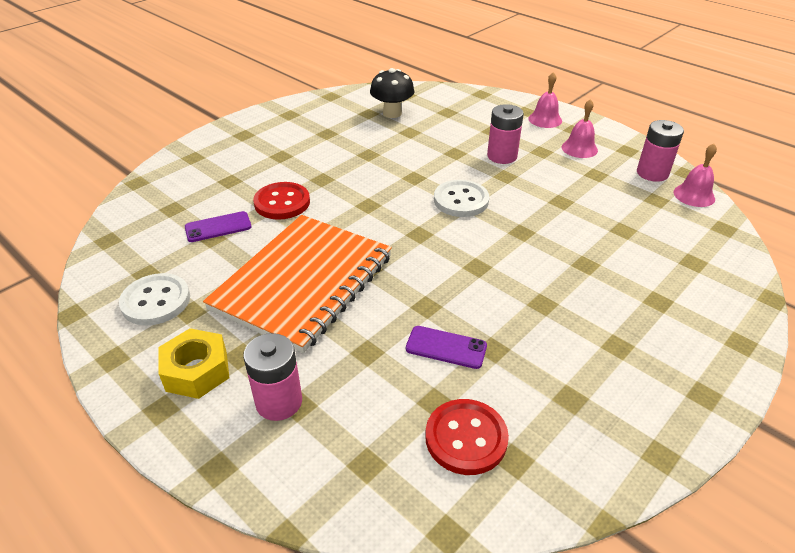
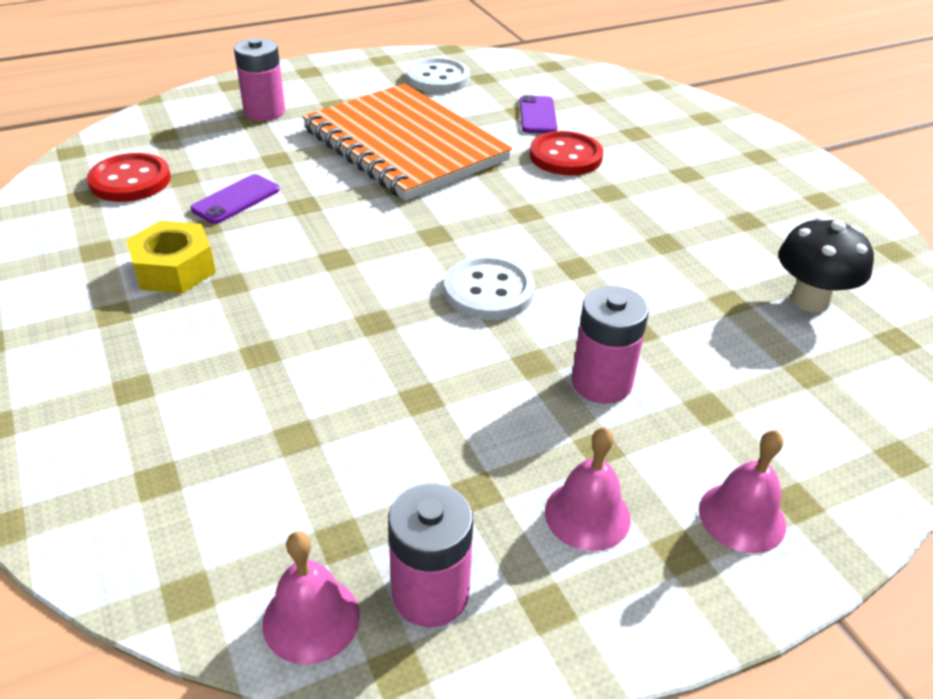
camera: 110 degrees right, 0 degrees up
yellow nut [159,328,229,399] -> yellow nut moved to [126,221,216,293]

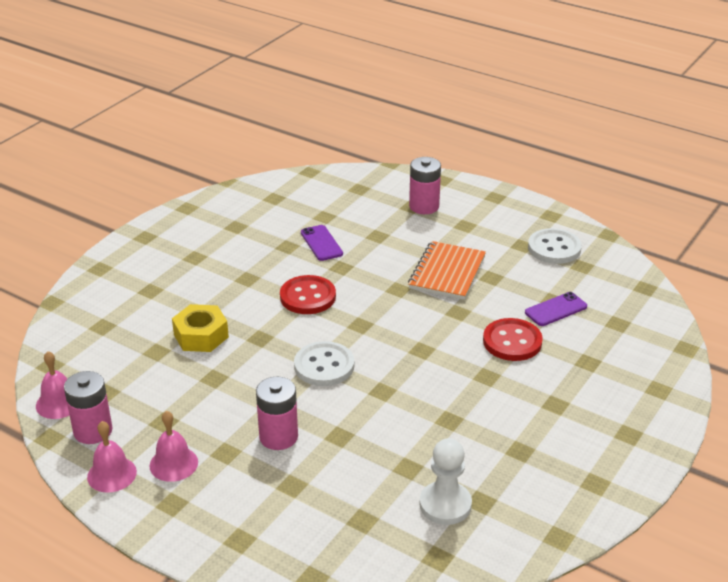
camera: 60 degrees right, 5 degrees down
red button [87,153,171,202] -> red button moved to [280,275,336,314]
yellow nut [126,221,216,293] -> yellow nut moved to [172,304,229,352]
purple phone [191,174,280,224] -> purple phone turned 60 degrees clockwise [301,225,343,261]
orange notebook [302,84,512,201] -> orange notebook [408,241,486,300], size x0.59
pink bell [699,430,786,553] -> pink bell moved to [87,421,137,493]
black mushroom [778,216,874,312] -> white pawn [420,438,472,525]

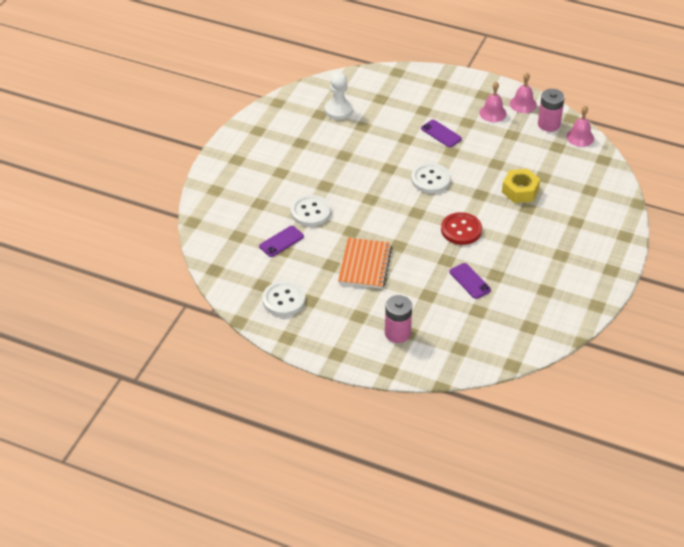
camera: 170 degrees right, 10 degrees up
pink battery [256,377,298,450] -> purple phone [421,120,462,147]
red button [483,318,543,361] -> white button [291,195,331,226]

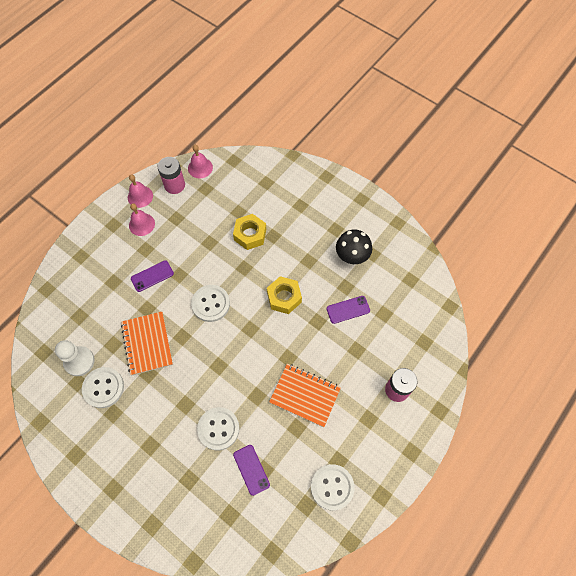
camera: 75 degrees left, 20 degrees up
red button [441,212,482,245] -> yellow nut [267,276,302,314]
none -> white button [82,367,124,408]
none -> orange notebook [121,312,173,375]
none -> black mushroom [336,229,372,264]

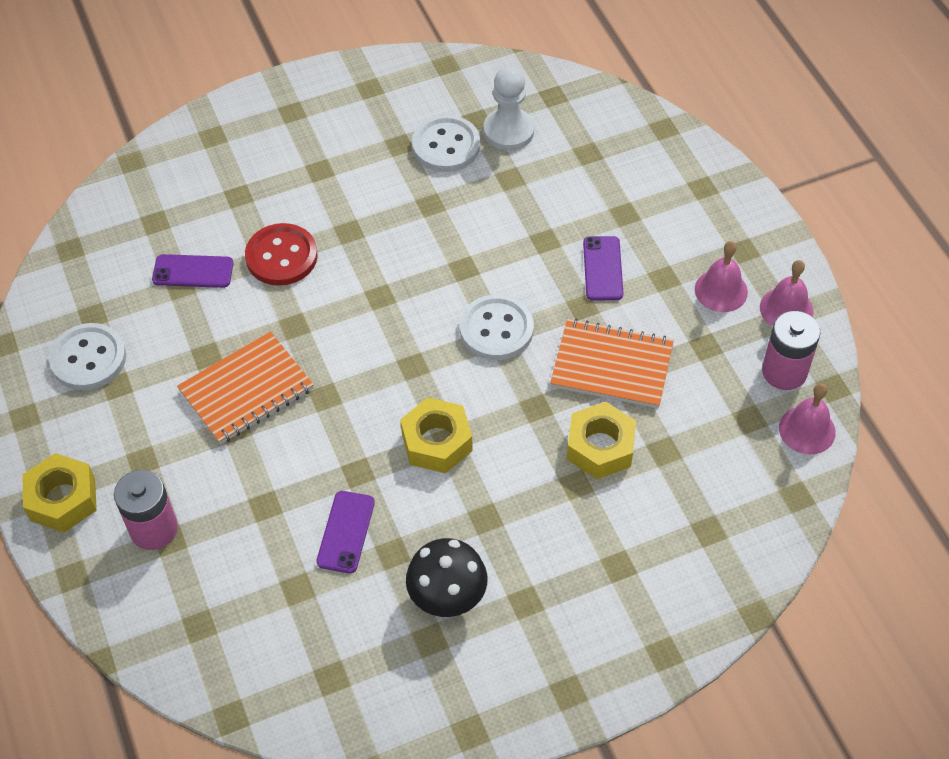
camera: 120 degrees right, 10 degrees down
orange notebook [121,312,173,375] -> orange notebook moved to [550,318,674,408]
white button [197,407,239,451] -> red button [245,223,318,286]
none -> yellow nut [23,453,97,532]

